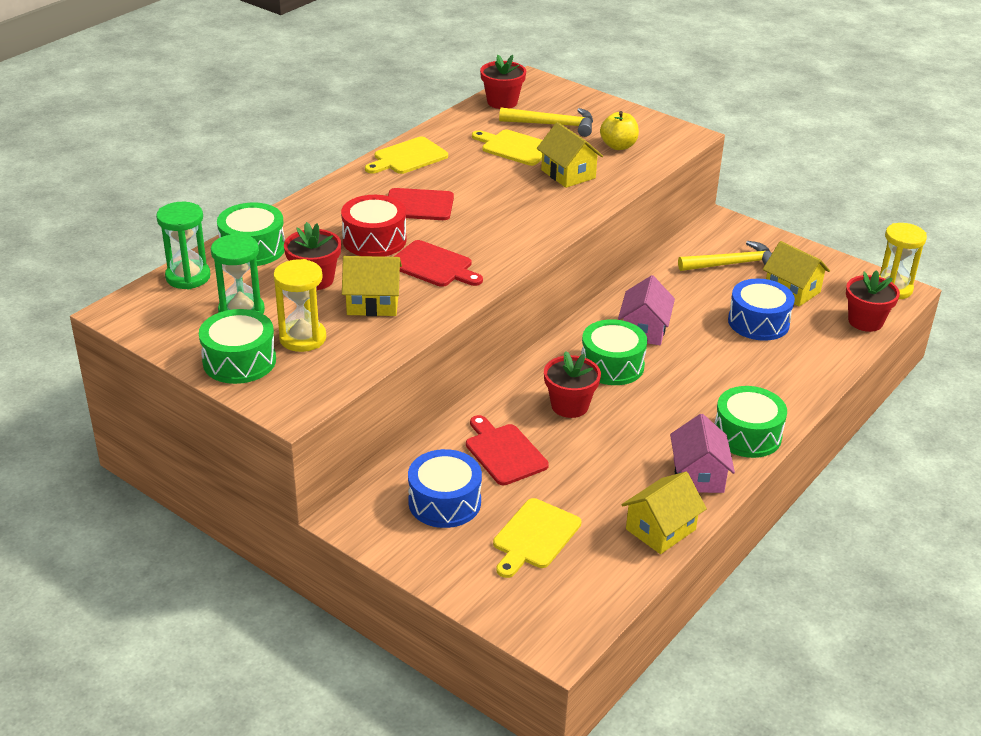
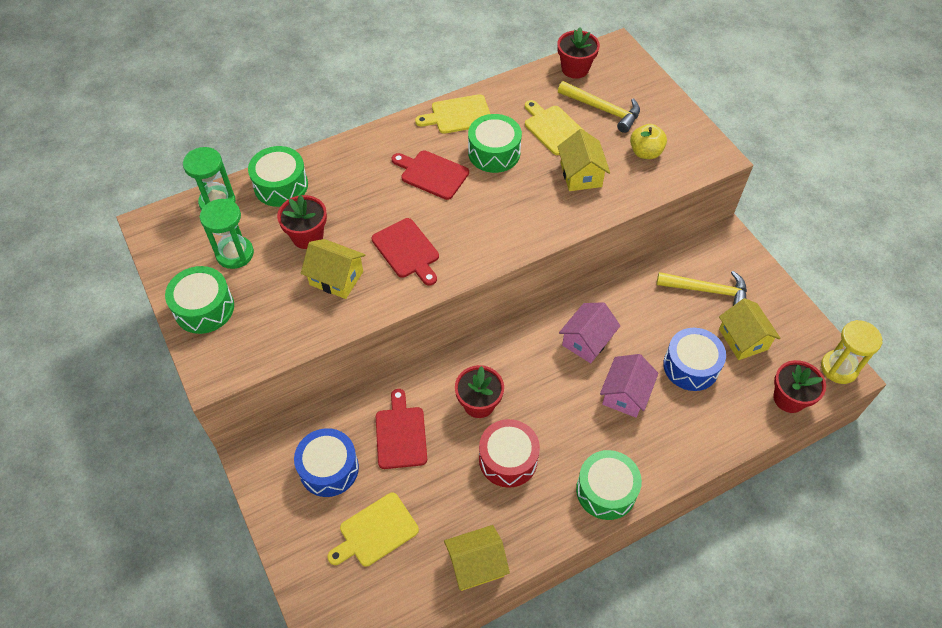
camera: 25 degrees right, 20 degrees up
yellow hourglass [273,259,326,352] -> none
red drum [341,195,407,257] -> red drum moved to [479,419,540,488]
green drum [581,319,647,385] -> green drum moved to [468,114,522,173]
pink house [670,414,735,493] -> pink house moved to [600,354,658,418]

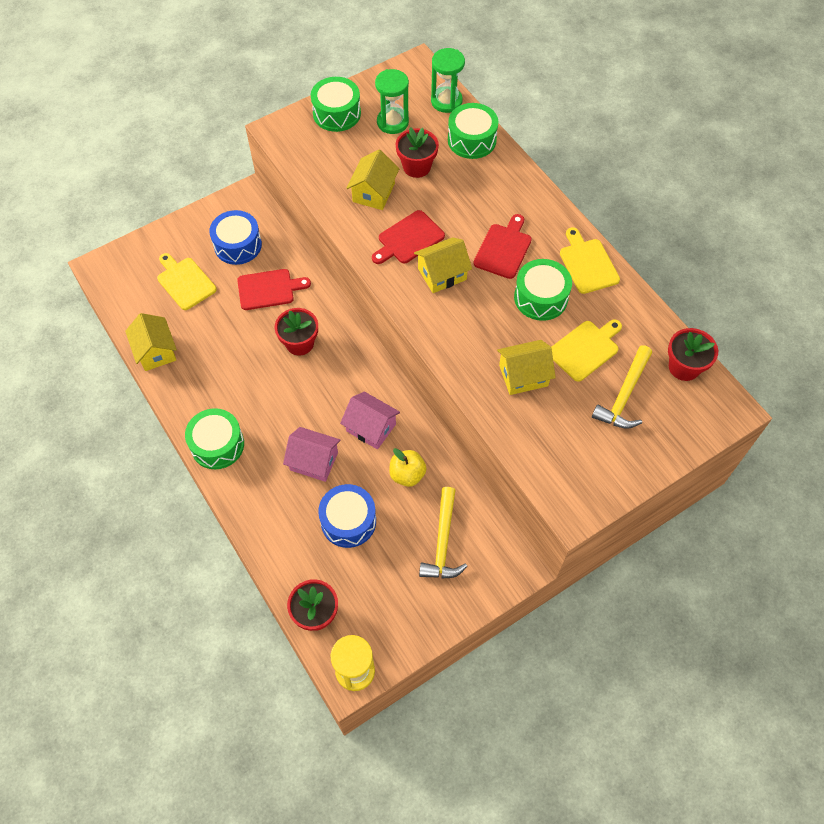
camera: 85 degrees right, 5 degrees up
red drum [479,419,540,488] -> none
yellow apple [630,124,667,159] -> yellow apple moved to [389,448,427,487]
yellow house [719,298,781,360] -> yellow house moved to [414,237,472,293]

